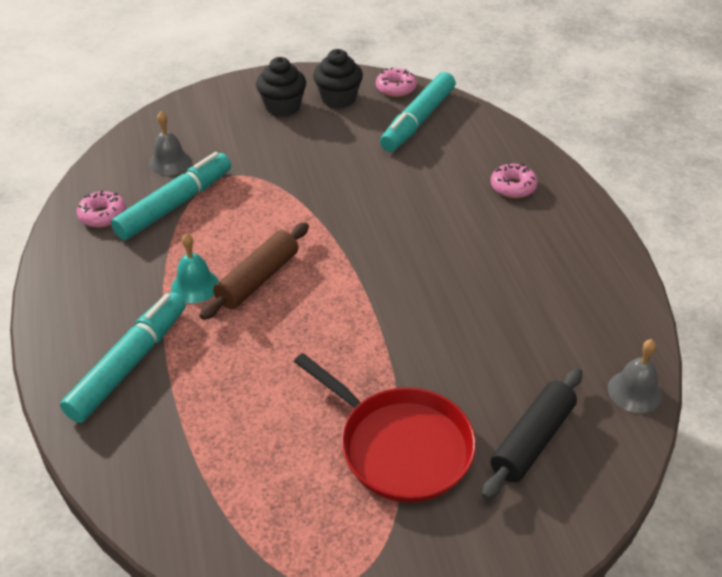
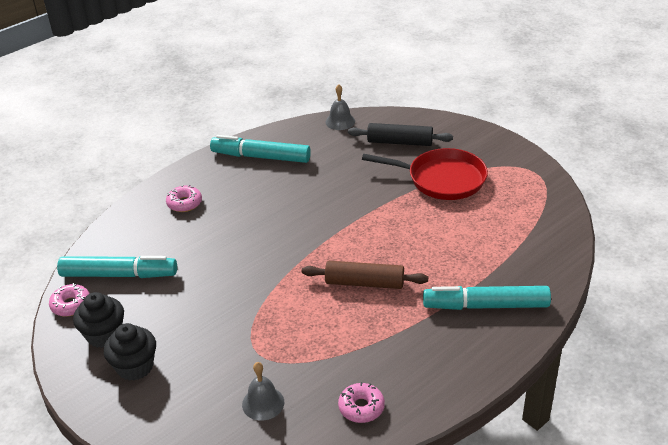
camera: 115 degrees left, 5 degrees down
turquoise marker [111,152,231,240] -> turquoise marker moved to [210,135,311,163]
turquoise bell [171,233,219,303] -> none
red pan [294,353,476,502] -> red pan turned 90 degrees clockwise [362,148,488,200]

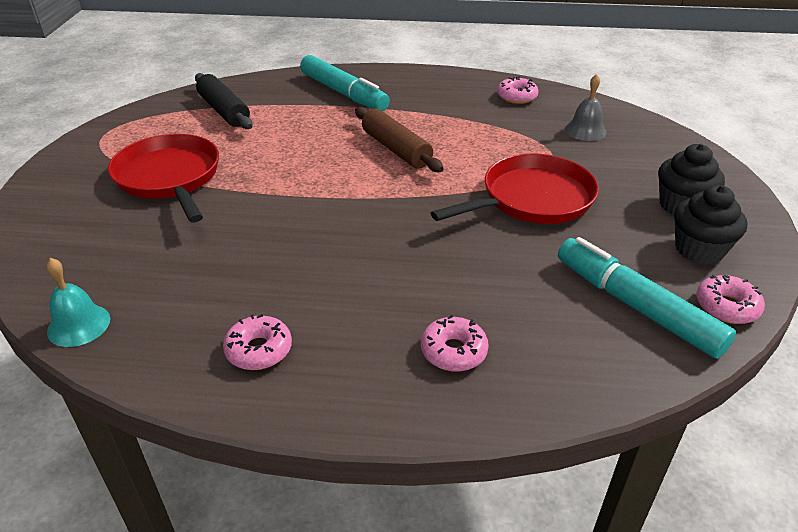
camera: 135 degrees left, 0 degrees up
turquoise marker [210,135,311,163] -> pink donut [223,314,292,370]
grey bell [325,84,355,130] -> turquoise bell [46,258,110,347]
black rolling pin [348,123,453,146] -> black rolling pin moved to [195,73,253,129]
none -> red pan [431,153,599,224]

